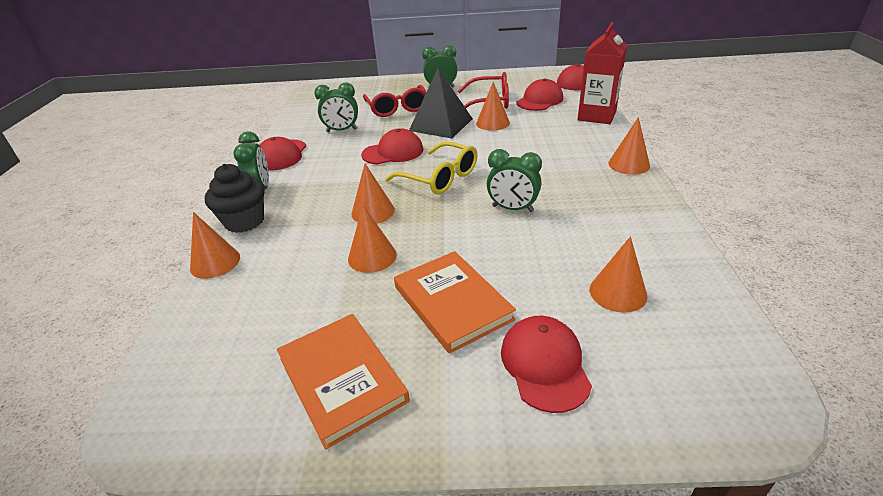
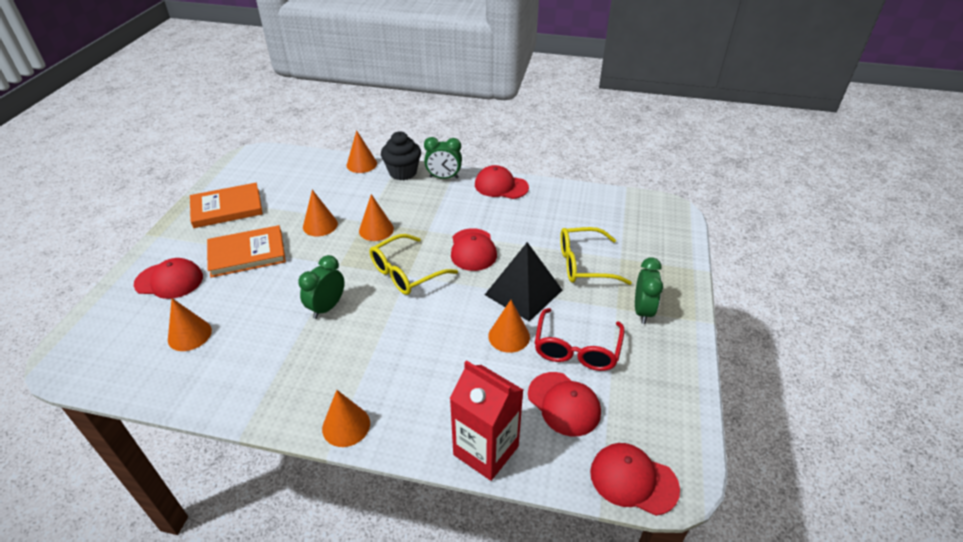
camera: 100 degrees right, 5 degrees up
green clock [314,83,358,132] -> none
red glasses [363,85,427,117] -> yellow glasses [560,227,632,285]

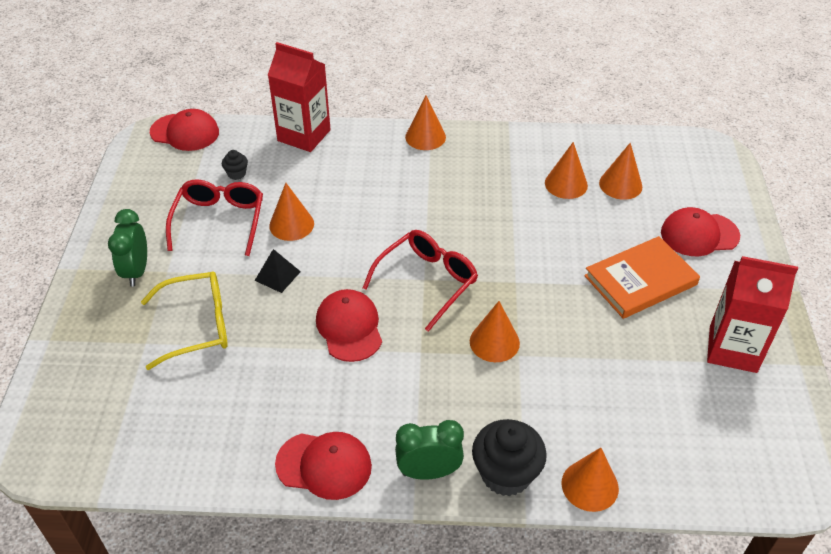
camera: 170 degrees right, 5 degrees up
orange book [190,183,263,228] -> red carton [707,256,798,373]
green clock [298,255,345,319] -> none
orange cone [303,190,338,236] -> orange cone moved to [545,142,588,199]
yellow glasses [370,234,458,295] -> red glasses [363,230,478,332]
black pyramid [485,242,562,322] -> black pyramid [255,249,301,293], size x0.49
red cap [528,372,601,436] -> black cupcake [222,150,248,180]

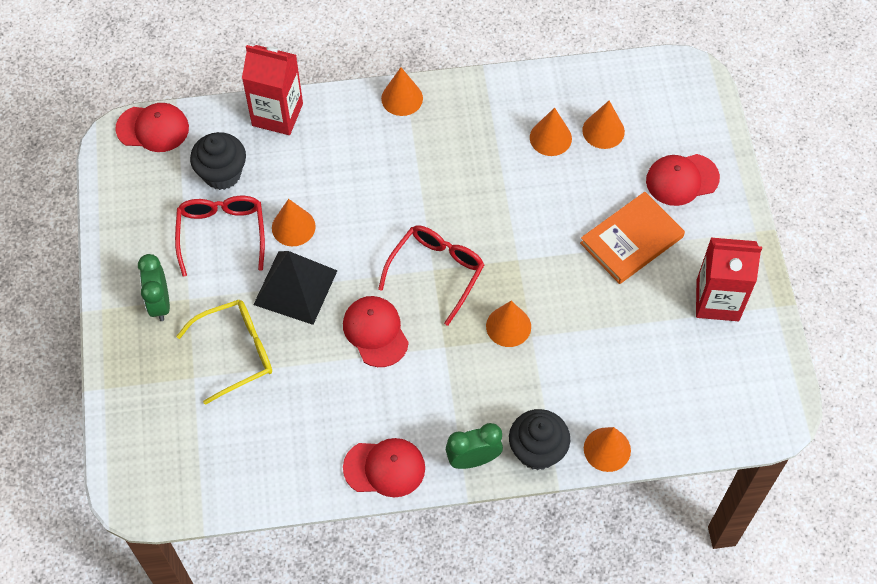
camera: 10 degrees left, 15 degrees up
black cupcake [222,150,248,180] -> black cupcake [190,132,246,190], size x2.10
black pyramid [255,249,301,293] -> black pyramid [253,251,337,325], size x2.05

